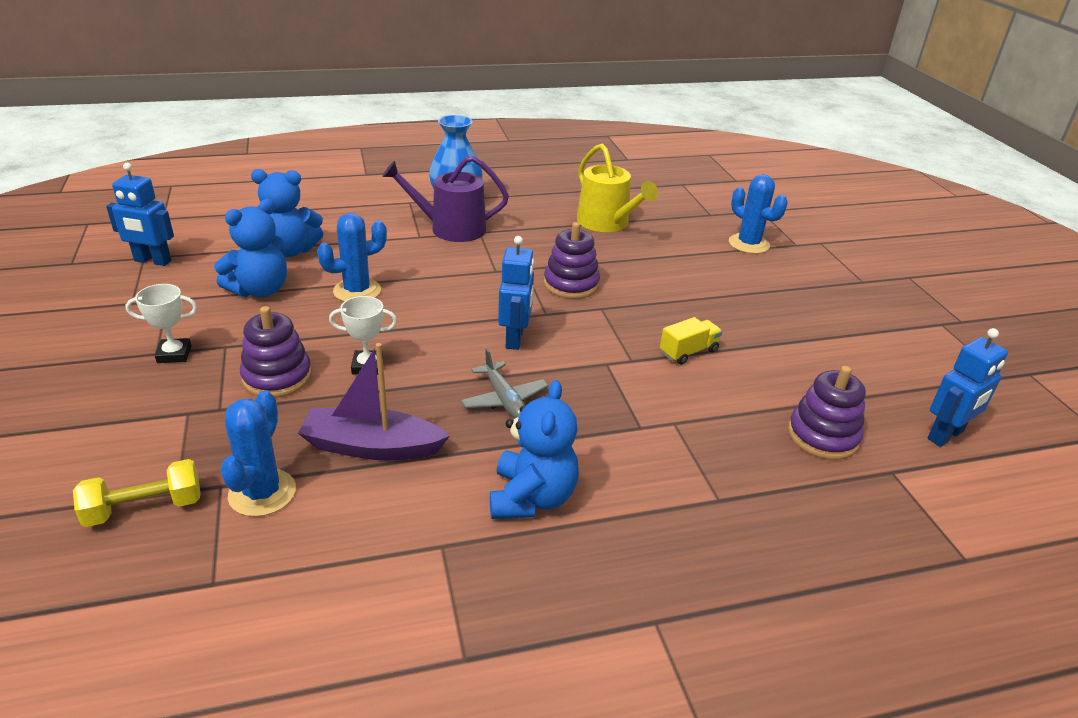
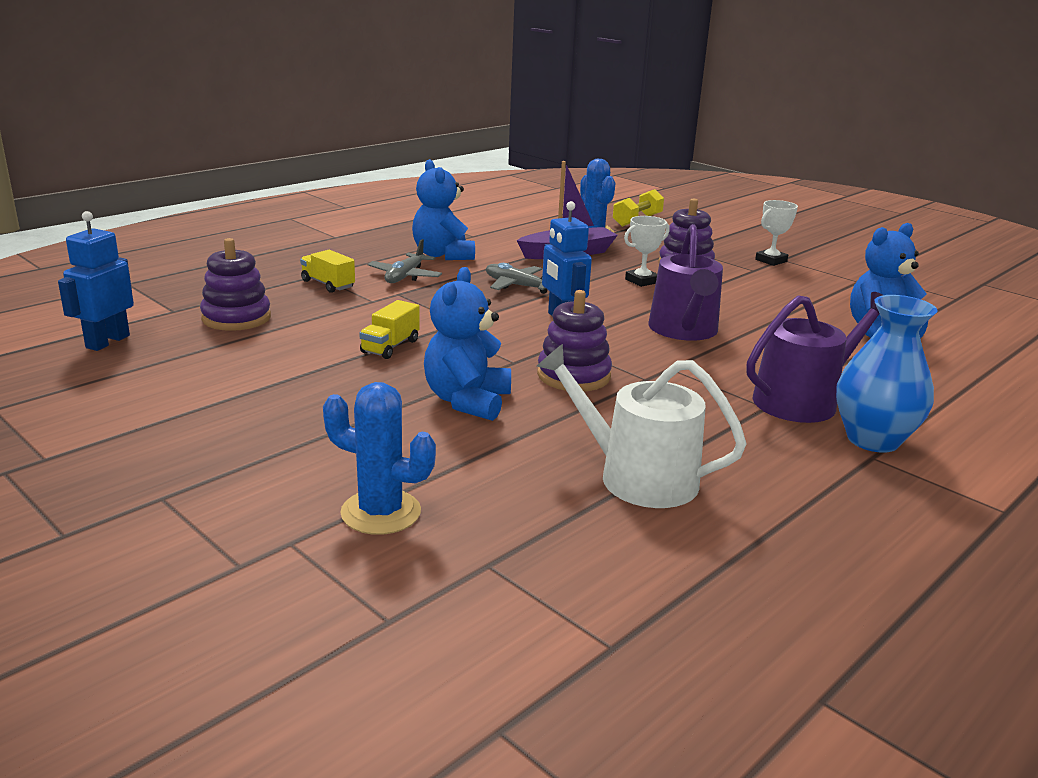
camera: 150 degrees right, 10 degrees down
blue robot [106,163,174,266] -> none
blue teddy bear [214,199,287,297] -> blue teddy bear moved to [424,267,511,421]
blue cactus [317,213,387,302] -> none
yellow watering can [577,143,658,232] -> white watering can [537,344,747,508]
none -> yellow truck [300,250,355,293]
none -> grey plane [368,239,442,283]
none -> purple watering can [648,224,723,341]

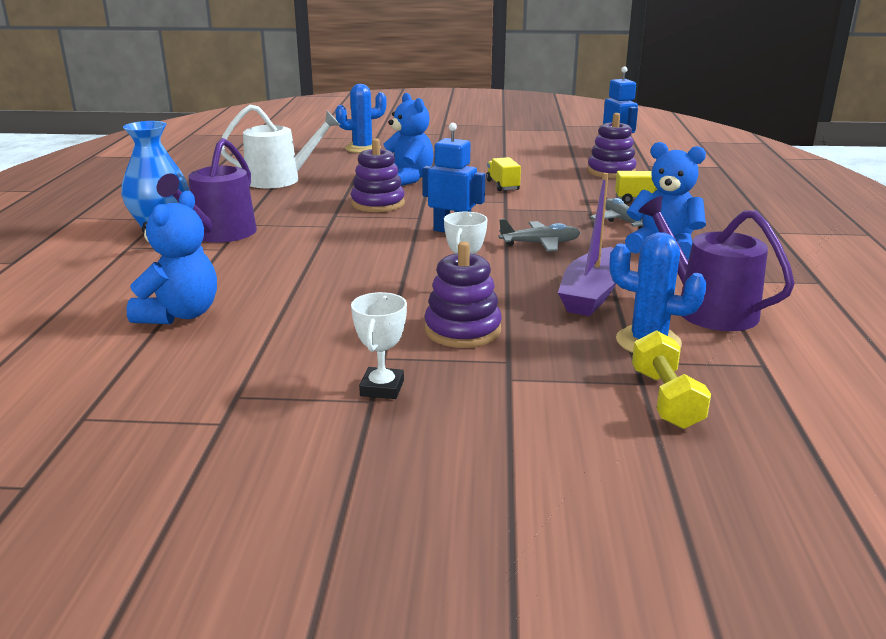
camera: 140 degrees right, 0 degrees up
purple watering can [648,224,723,341] -> purple watering can moved to [639,196,795,331]

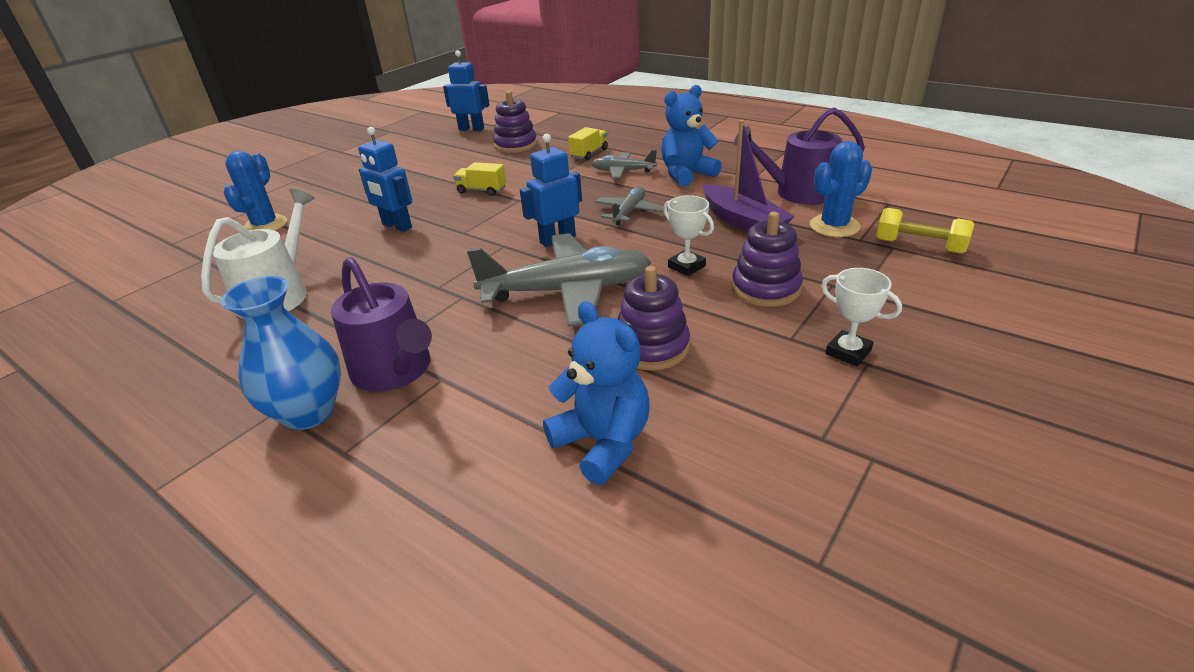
camera: 55 degrees left, 10 degrees up
purple stacking toy [351,138,405,212] -> purple stacking toy moved to [618,266,690,370]
blue teddy bear [383,93,434,186] -> blue robot [358,127,412,232]
none -> grey plane [467,233,652,327]

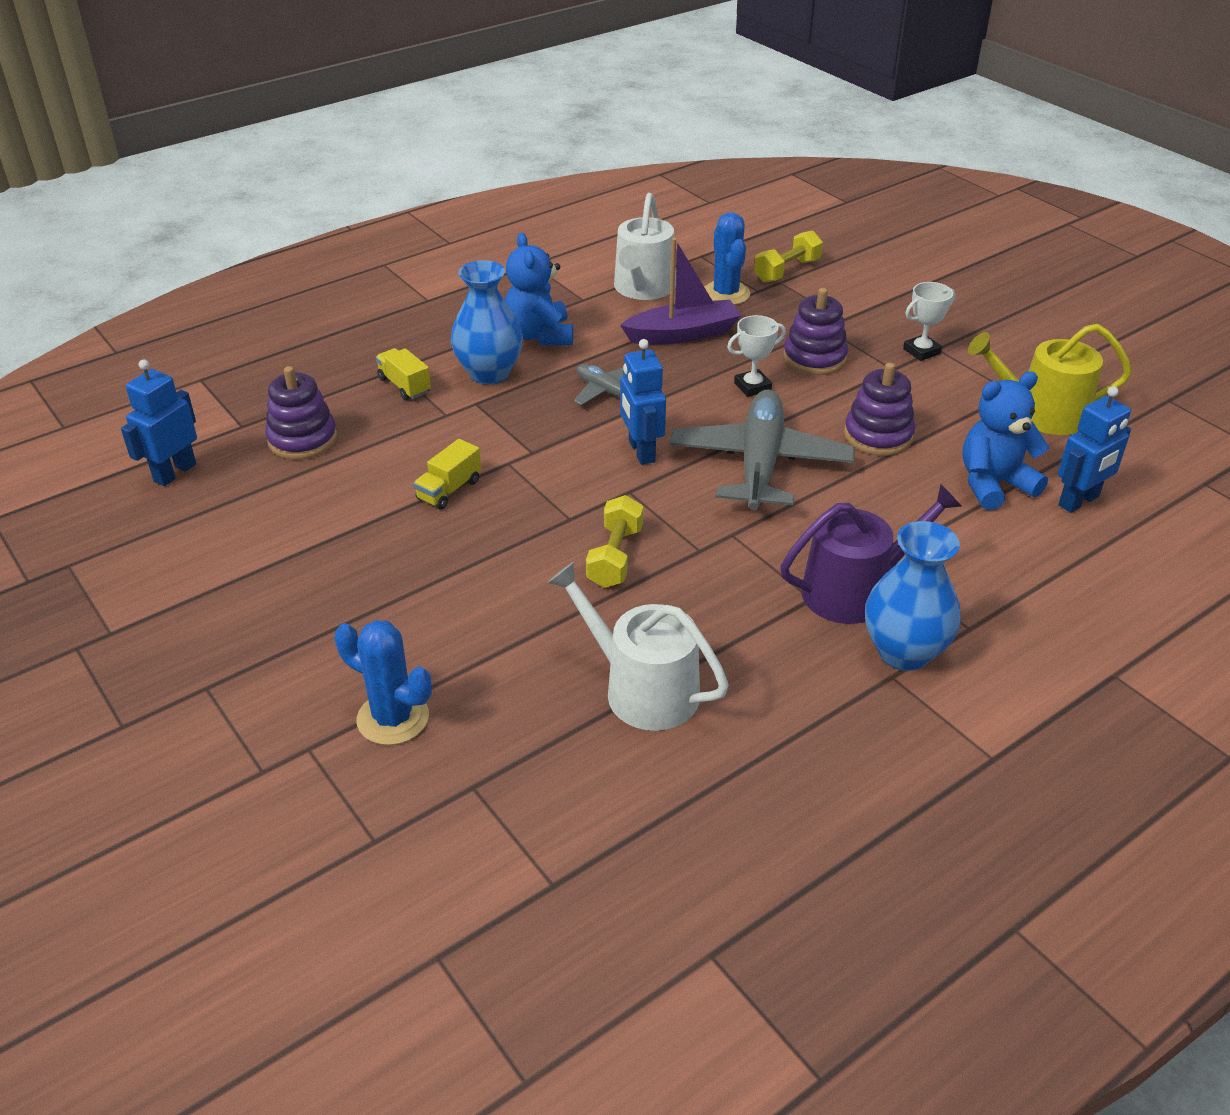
camera: 75 degrees left, 5 degrees up
blue robot [358,127,412,232] -> blue robot moved to [1058,386,1131,513]
grey plane [591,150,657,178] -> blue vase [451,260,523,384]
purple watering can [734,108,865,205] -> white watering can [614,193,676,300]
none -> yellow dumbbell [586,495,644,588]
none -> yellow watering can [968,324,1132,435]

